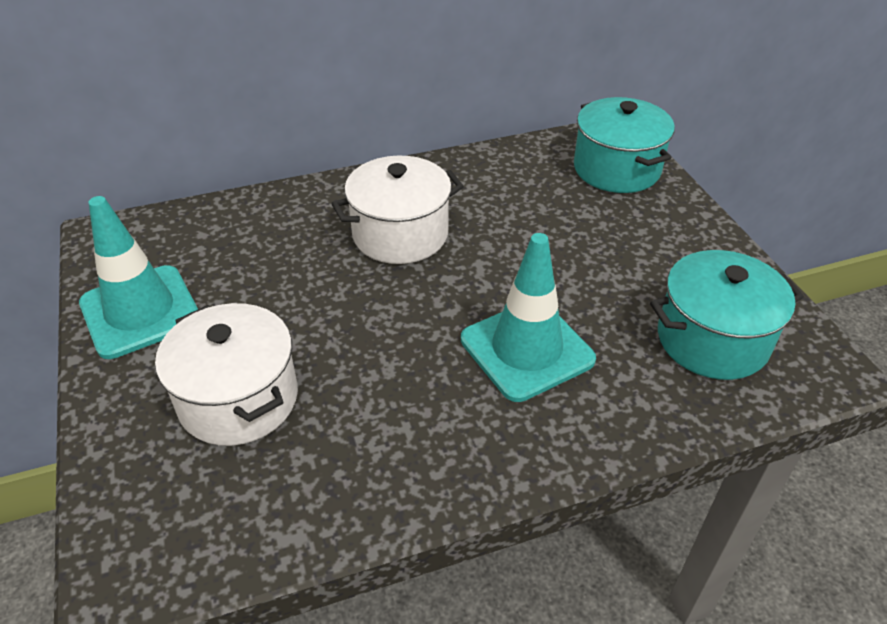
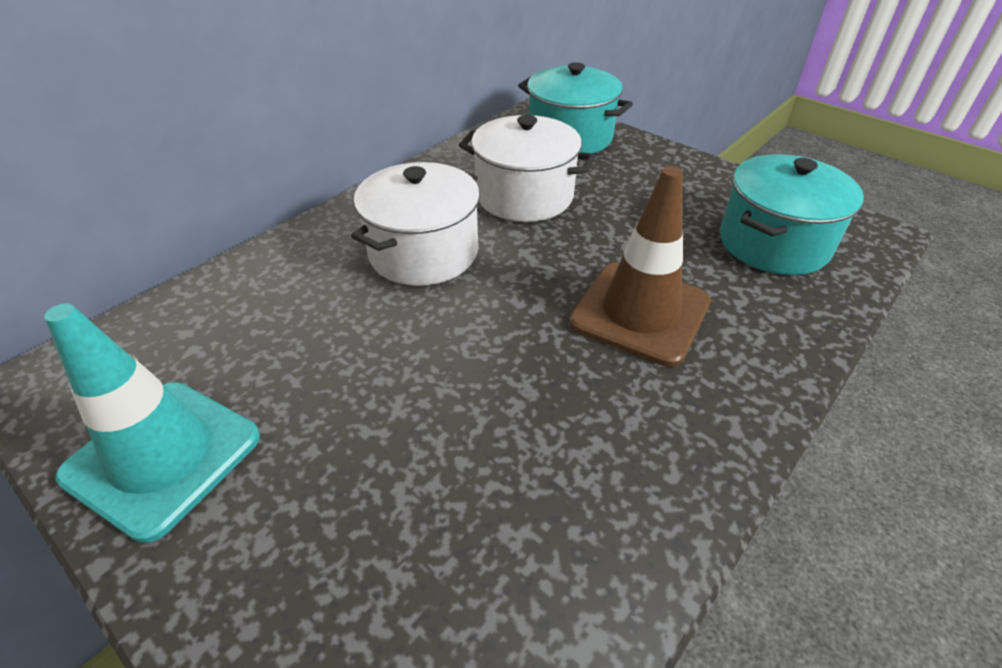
camera: 30 degrees left, 0 degrees up
white pot [155,303,298,446] -> white pot moved to [459,115,596,222]
turquoise traffic cone [461,233,596,402] -> brown traffic cone [569,166,711,367]

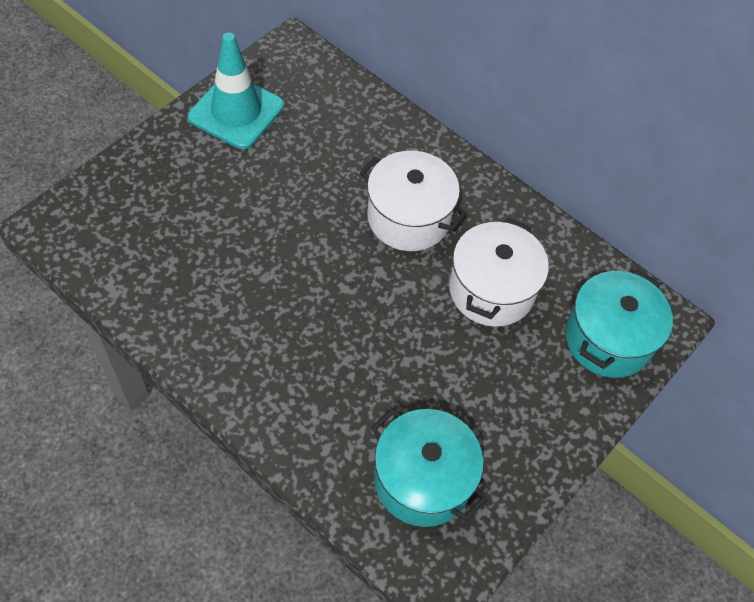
camera: 85 degrees right, 15 degrees up
brown traffic cone [569,166,711,367] -> none

